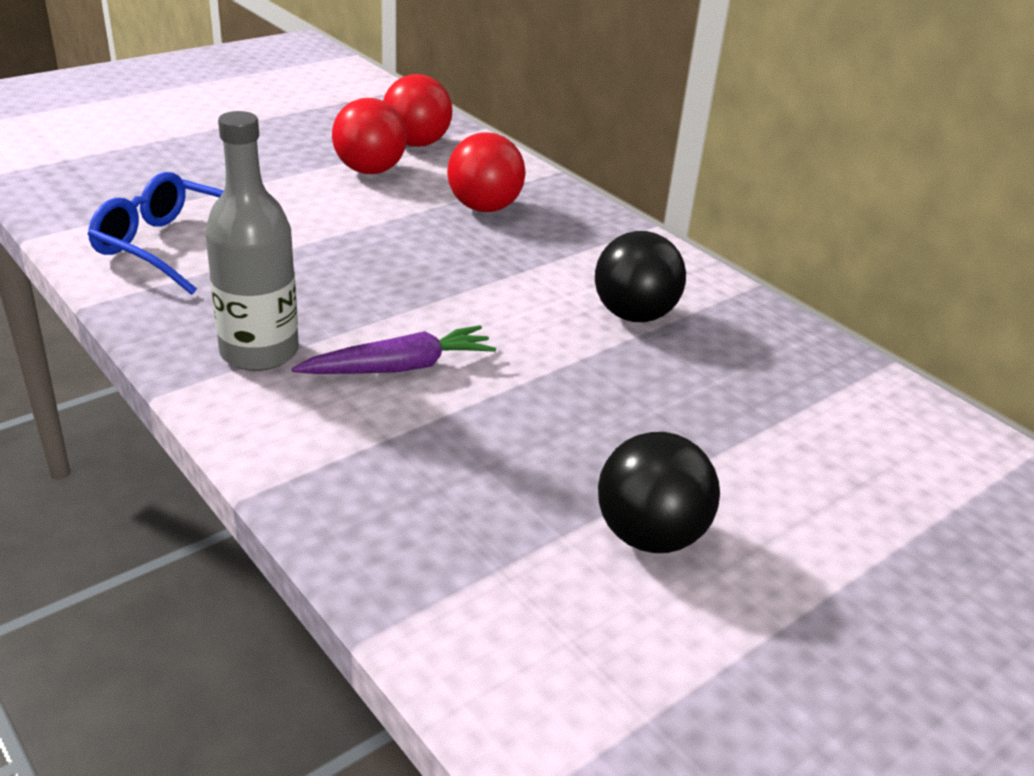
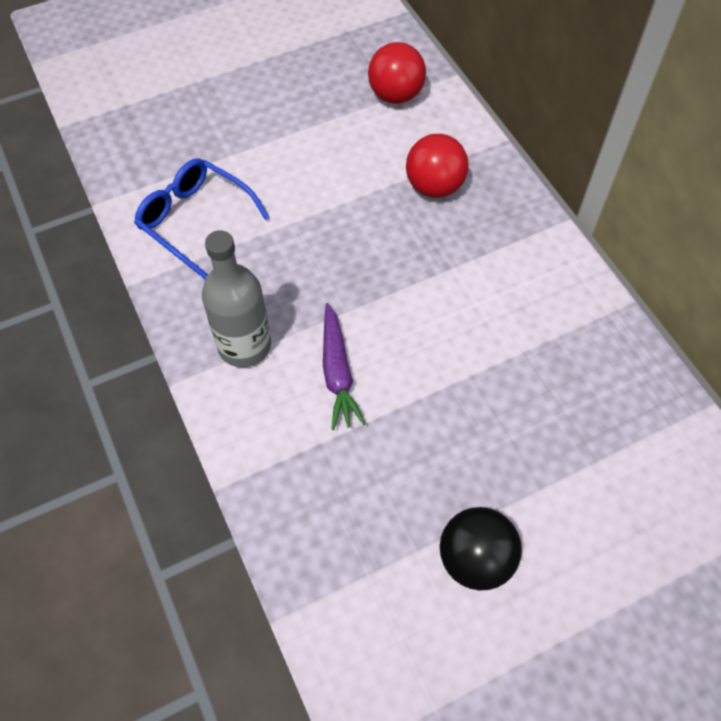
camera: 15 degrees right, 25 degrees up
purple carrot [292,325,496,374] -> purple carrot turned 90 degrees clockwise [323,303,366,430]
red ball [332,98,407,174] -> none
black ball [595,231,686,322] -> none

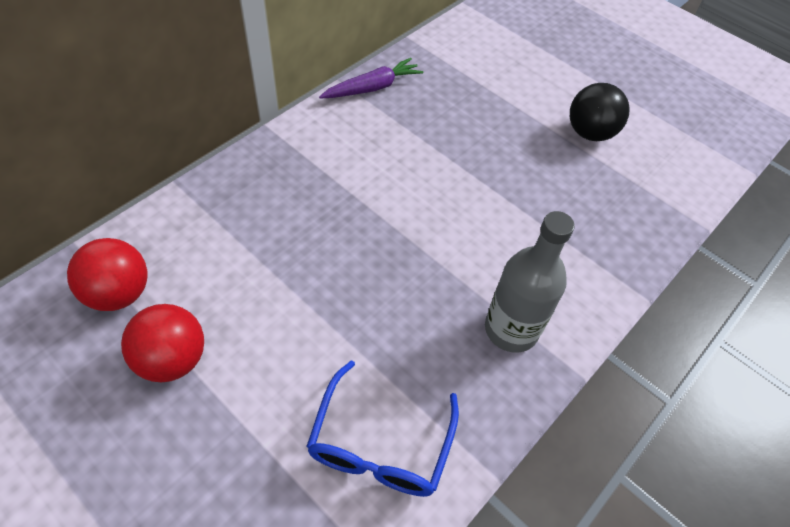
camera: 115 degrees left, 5 degrees down
purple carrot [323,303,366,430] -> purple carrot moved to [319,58,423,99]
red ball [406,134,469,198] -> red ball moved to [121,304,204,382]

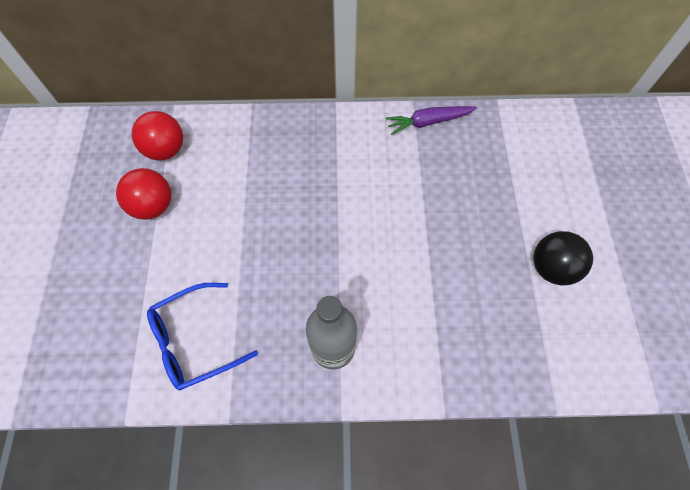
camera: 50 degrees right, 10 degrees up
purple carrot [319,58,423,99] -> purple carrot turned 150 degrees clockwise [385,106,477,135]

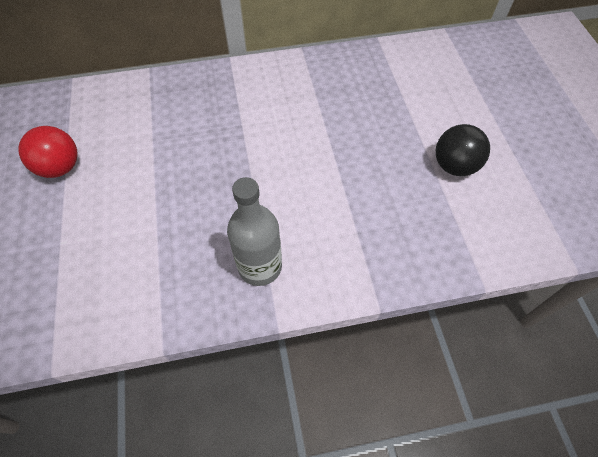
camera: 10 degrees left, 5 degrees down
red ball [132,111,183,161] -> none
blue glasses [147,283,258,391] -> none
purple carrot [385,106,477,135] -> none

